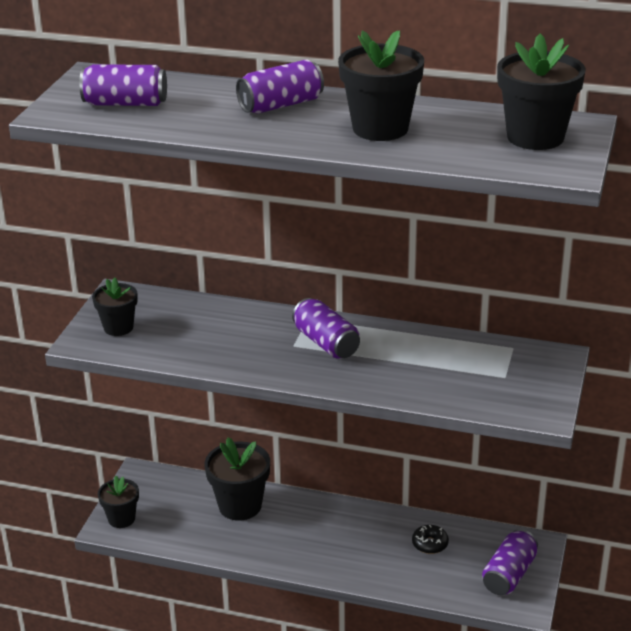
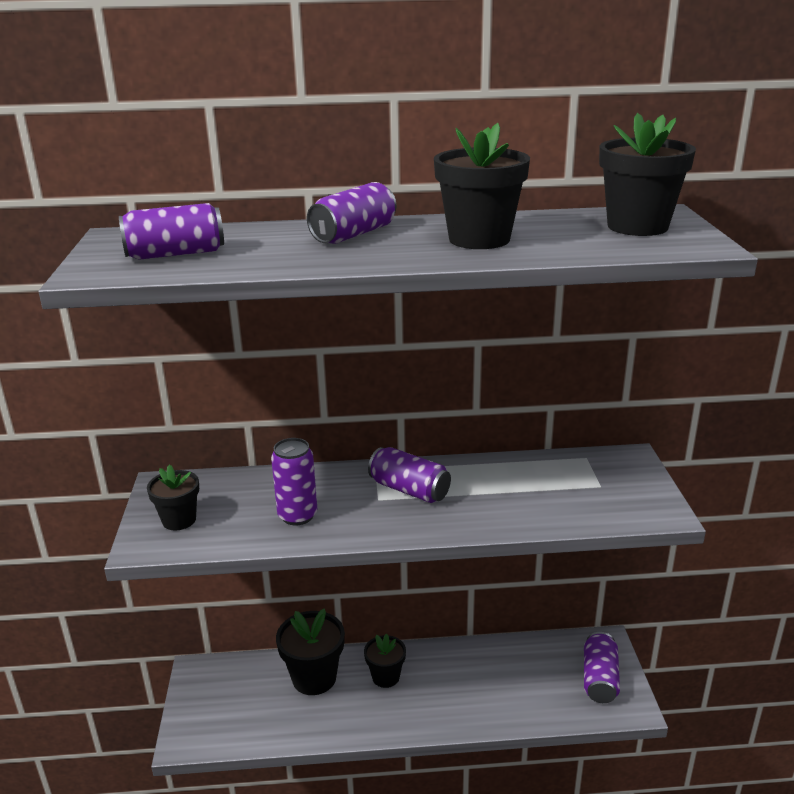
camera: 20 degrees left, 5 degrees down
black flower pot [98,476,139,528] -> black flower pot moved to [364,634,406,688]
black donut [412,525,449,554] -> none
none -> purple can [271,438,317,525]

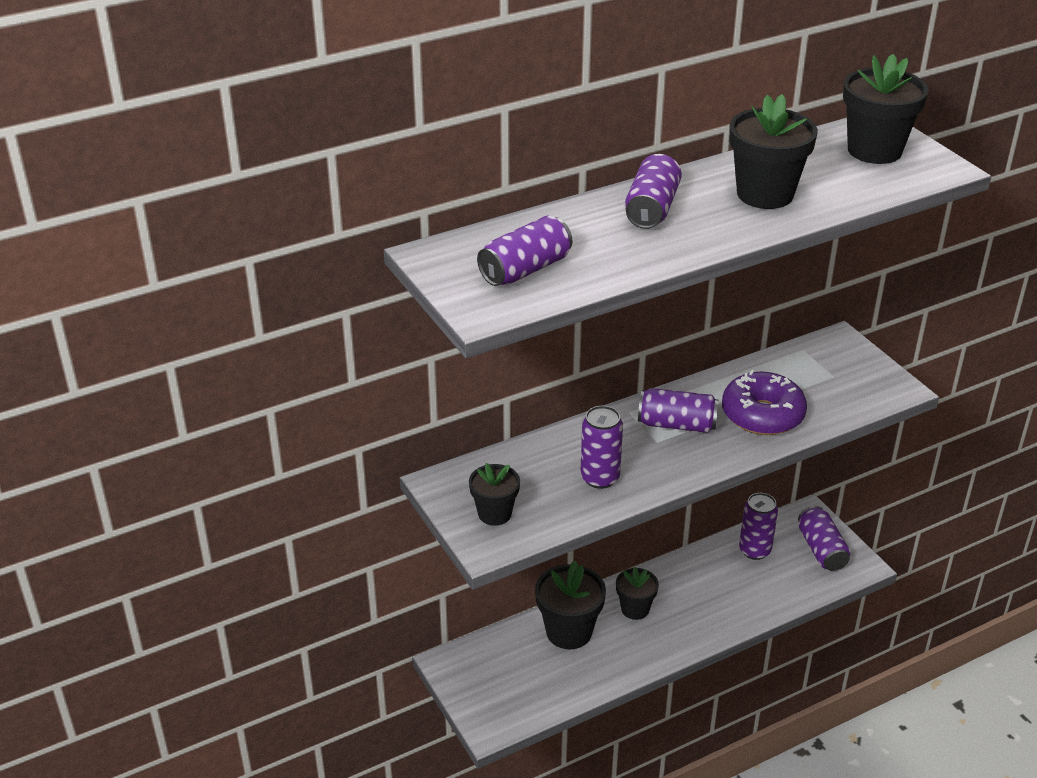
camera: 25 degrees left, 10 degrees up
none -> purple donut [722,370,807,435]
none -> purple can [739,493,778,560]

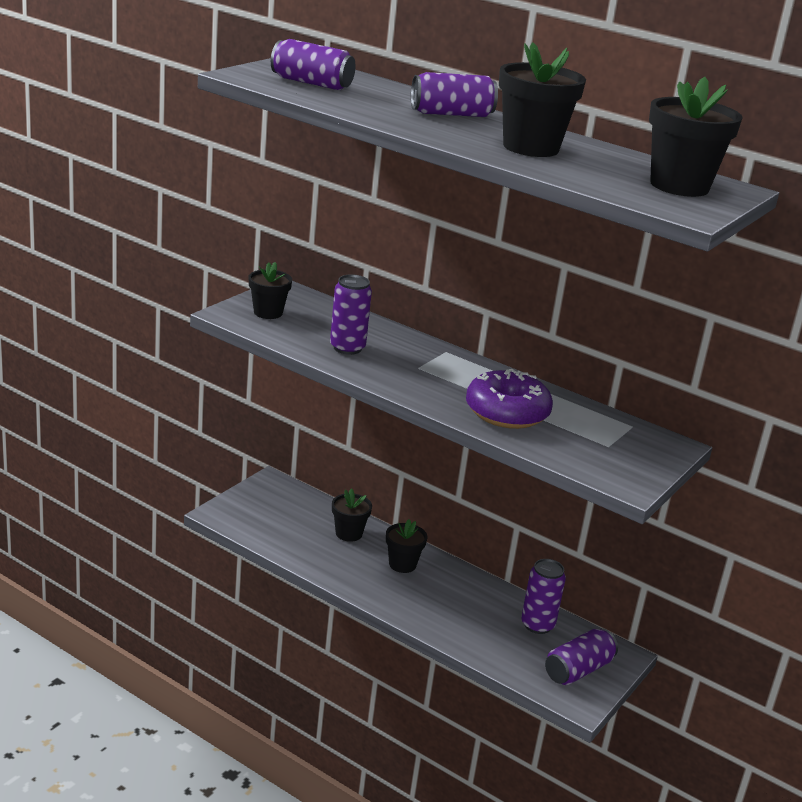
camera: 60 degrees right, 10 degrees down
black flower pot [535,561,606,649] -> black flower pot [332,488,372,542], size x0.62
purple can [638,388,719,433] -> none

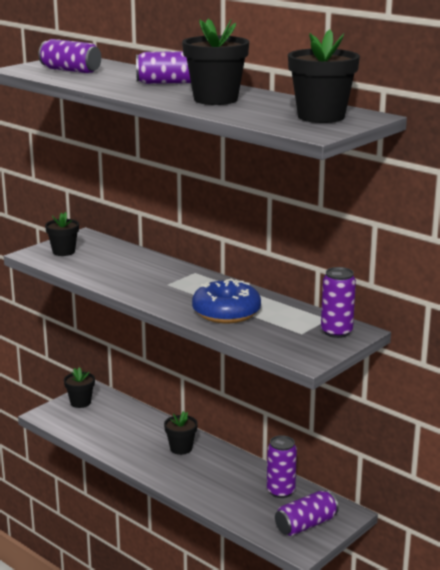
camera: 10 degrees right, 5 degrees down
purple can [330,274,372,355] -> purple can moved to [321,267,356,338]
black flower pot [332,488,372,542] -> black flower pot moved to [64,367,95,408]
purple donut [466,369,553,429] -> blue donut [192,279,261,323]

